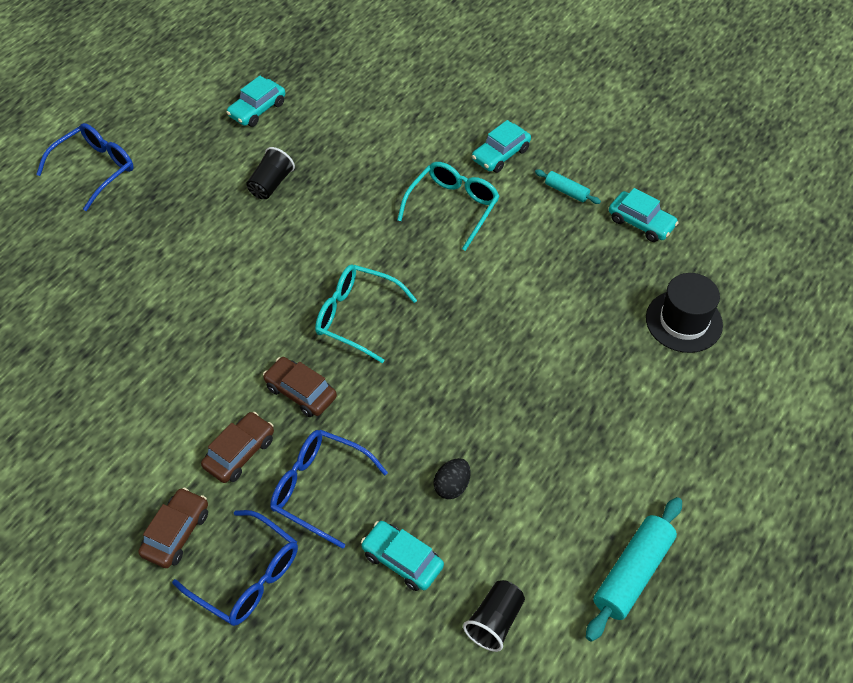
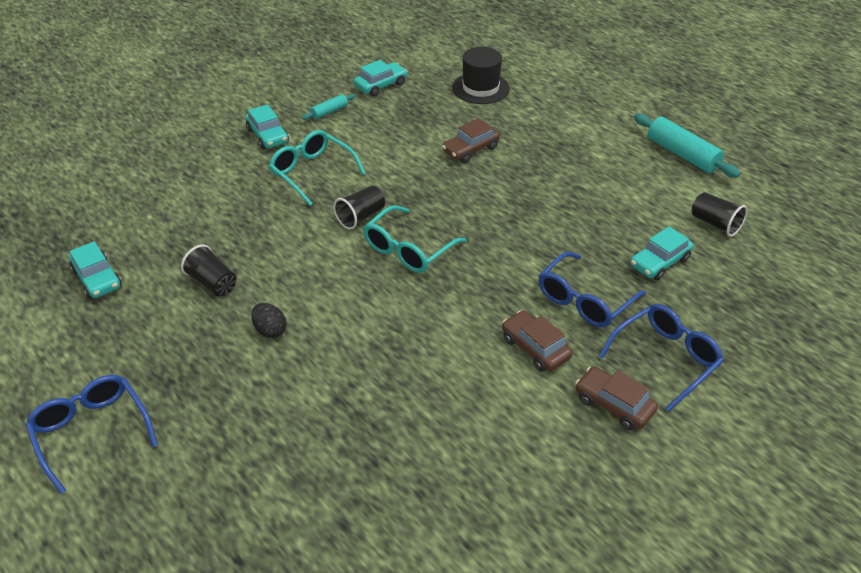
camera: 75 degrees left, 10 degrees down
brown car [263,357,337,417] -> brown car moved to [442,118,500,163]
black egg [433,458,471,499] -> black egg moved to [251,303,287,338]
none -> black cup [333,186,385,230]

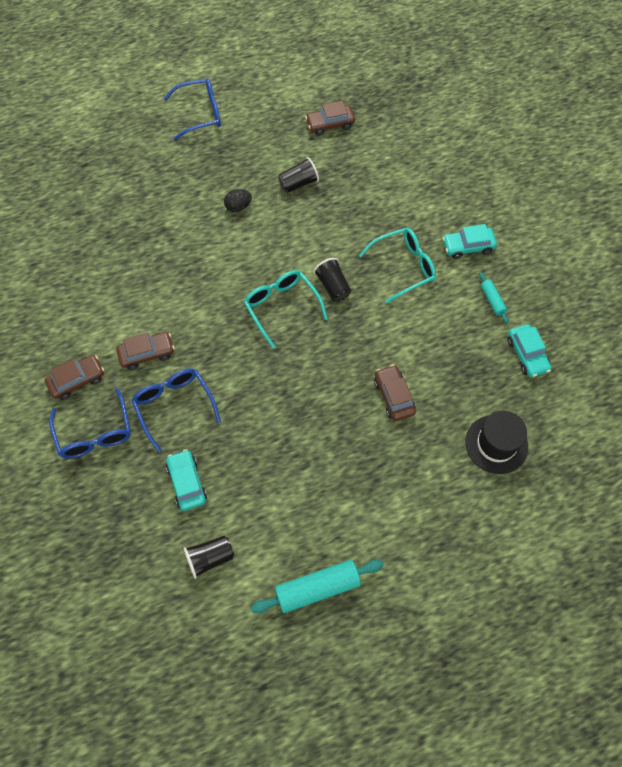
camera: 110 degrees right, 20 degrees up
turquoise car [69,241,122,299] -> brown car [305,101,355,136]

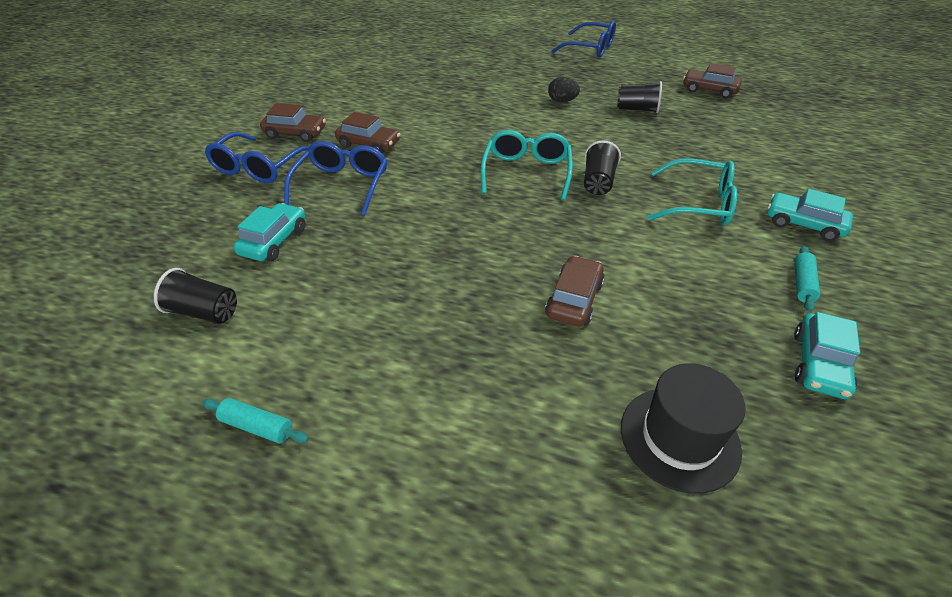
camera: 40 degrees right, 20 degrees down
turquoise rolling pin [251,560,384,613] -> turquoise rolling pin [202,398,309,443], size x0.53

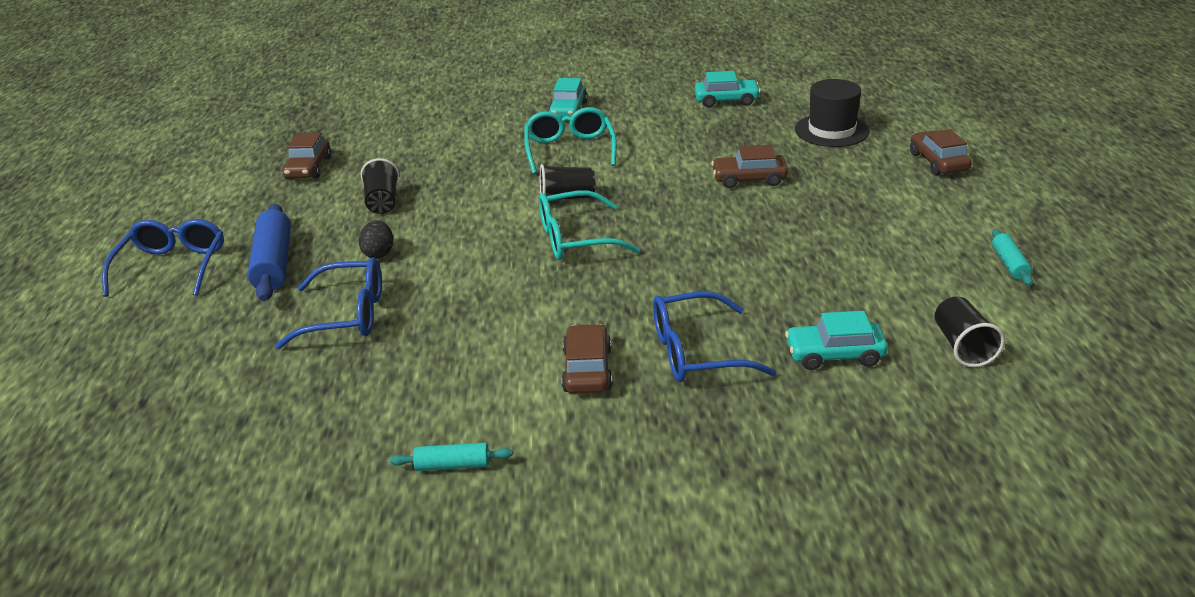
camera: 110 degrees left, 10 degrees down
blue glasses [205,132,309,183] -> blue glasses moved to [276,258,382,349]
brown car [260,103,326,142] -> brown car moved to [910,129,972,175]
turquoise rolling pin [794,246,820,312] -> turquoise rolling pin moved to [390,442,513,471]
none -> blue rolling pin [247,204,291,301]

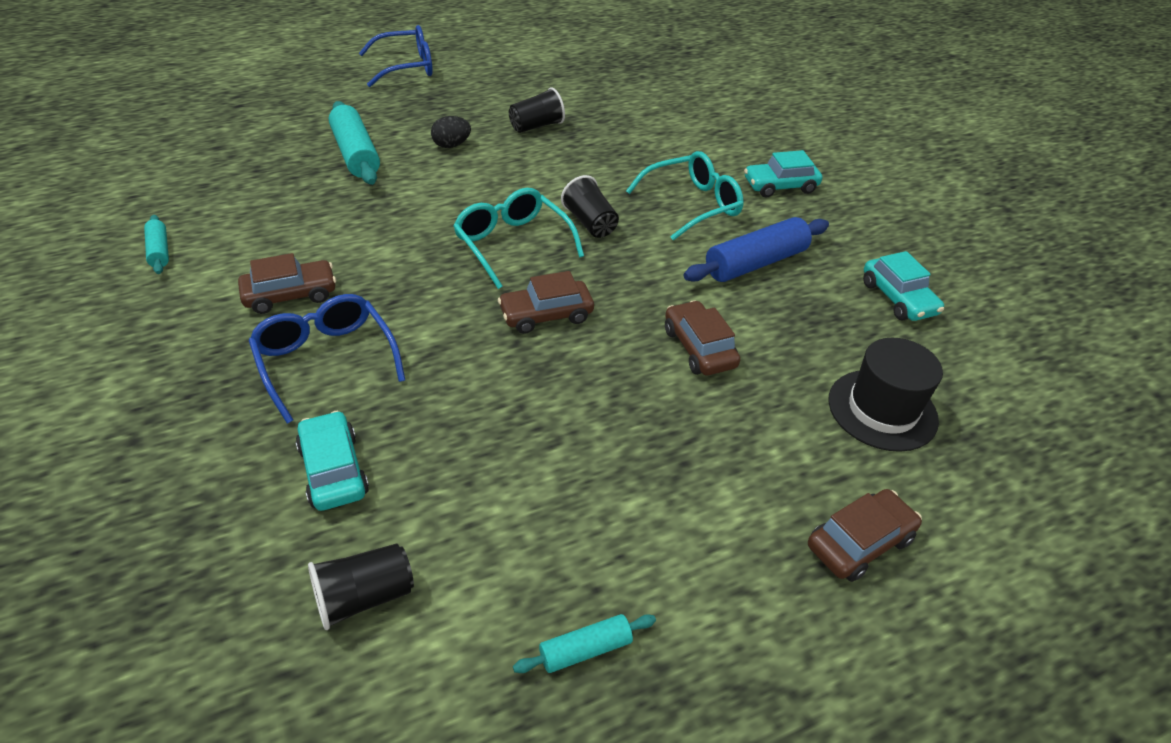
camera: 65 degrees right, 10 degrees up
blue rolling pin [247,204,291,301] -> blue rolling pin moved to [683,217,829,282]
blue glasses [276,258,382,349] -> turquoise rolling pin [329,101,380,185]
brown car [283,132,332,179] -> brown car moved to [498,271,594,334]

